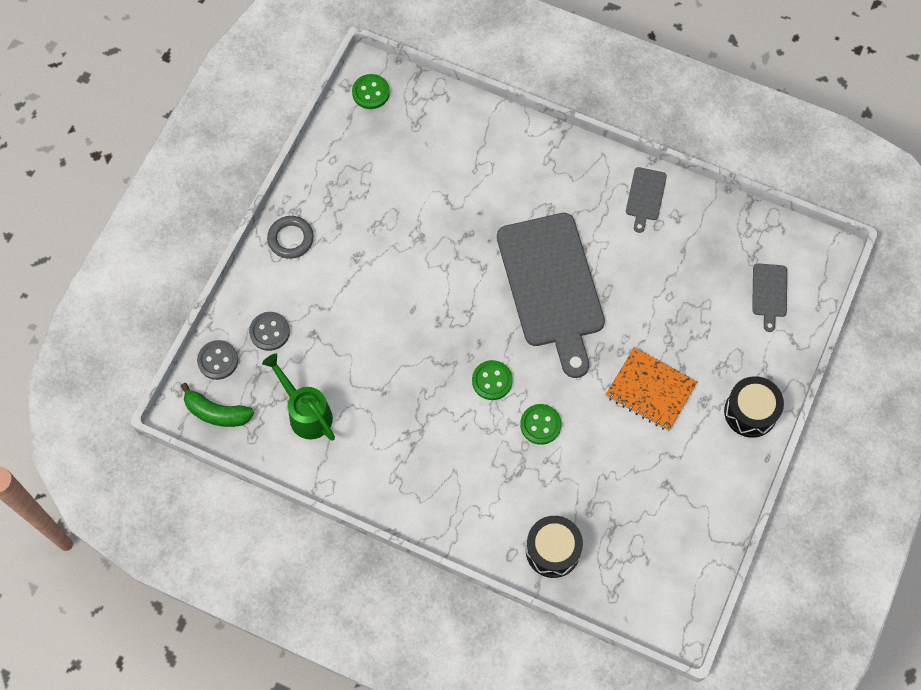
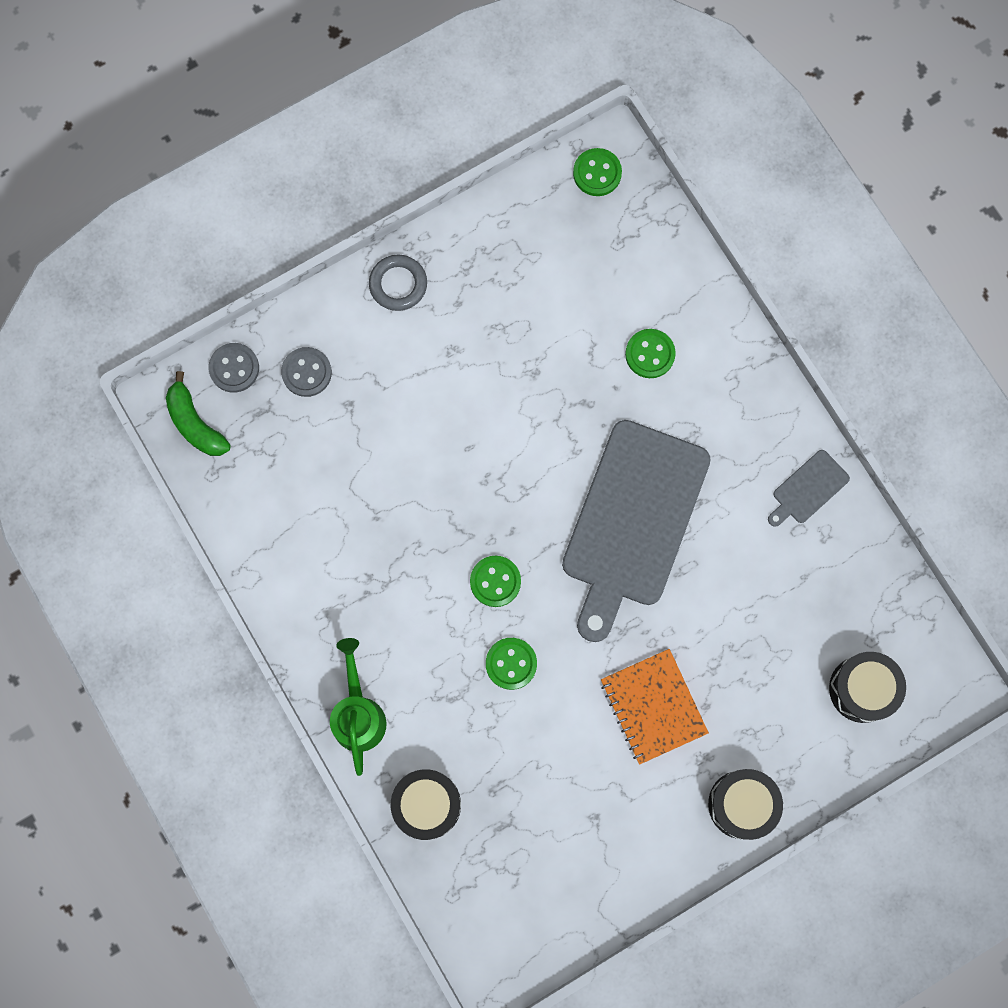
camera: 35 degrees right, 10 degrees up
green watering can [262,353,335,441] -> green watering can moved to [330,638,386,776]
grey cutting board [752,263,787,332] -> black drum [829,652,906,723]
none -> green button [625,329,676,378]

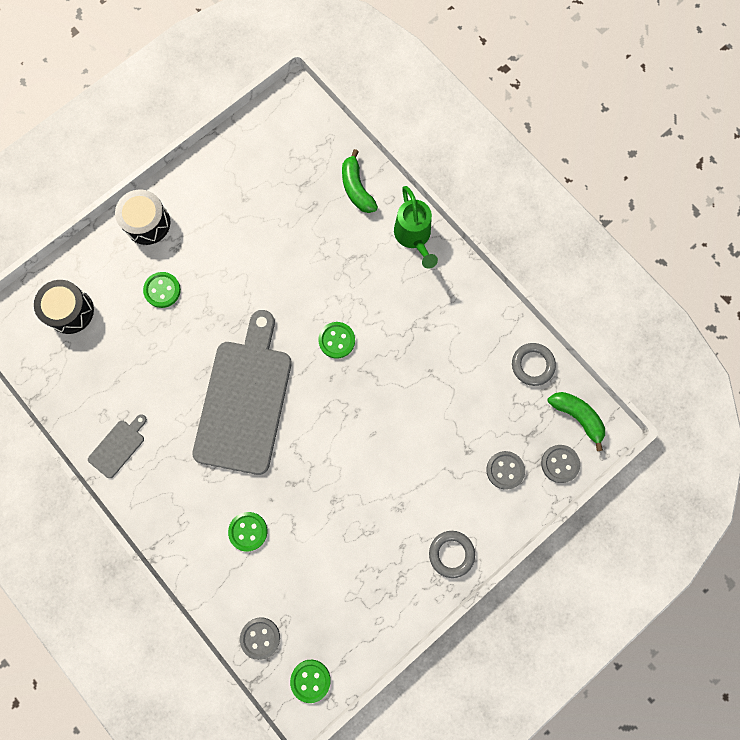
camera: 170 degrees right, 0 degrees up
black drum [391,769,461,840] -> green banana [342,149,378,213]
green button [486,638,537,690] -> green button moved to [143,272,181,308]
orange notebook [601,649,709,765] -> none
none -> grey button [240,617,280,660]
none -> grey ring [512,343,556,386]

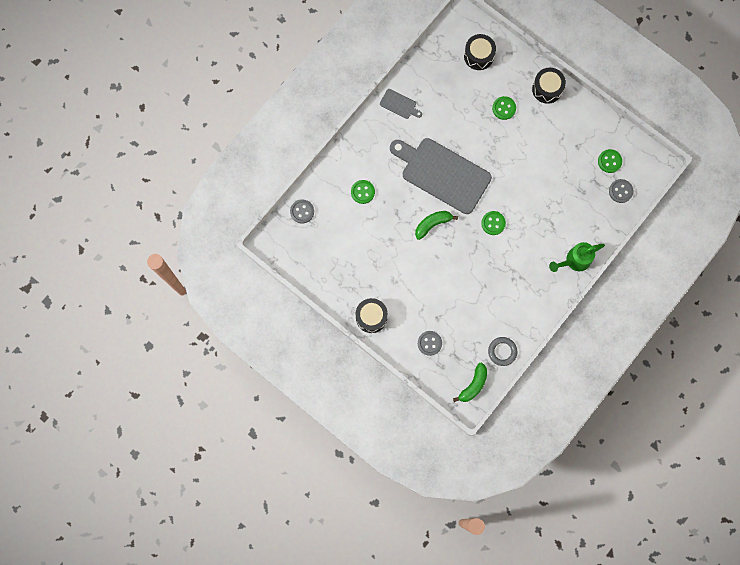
camera: 80 degrees right, 0 degrees up
grey cutting board [192,310,292,475] -> grey cutting board turned 150 degrees counterclockwise [390,138,492,214]
green button [290,660,331,703] -> green button moved to [598,149,622,173]
green banana [342,149,378,213] -> green banana moved to [415,211,458,240]
grey ring [429,531,475,578] -> black drum [356,298,388,333]
grey button [541,445,580,483] -> grey button moved to [609,179,633,203]

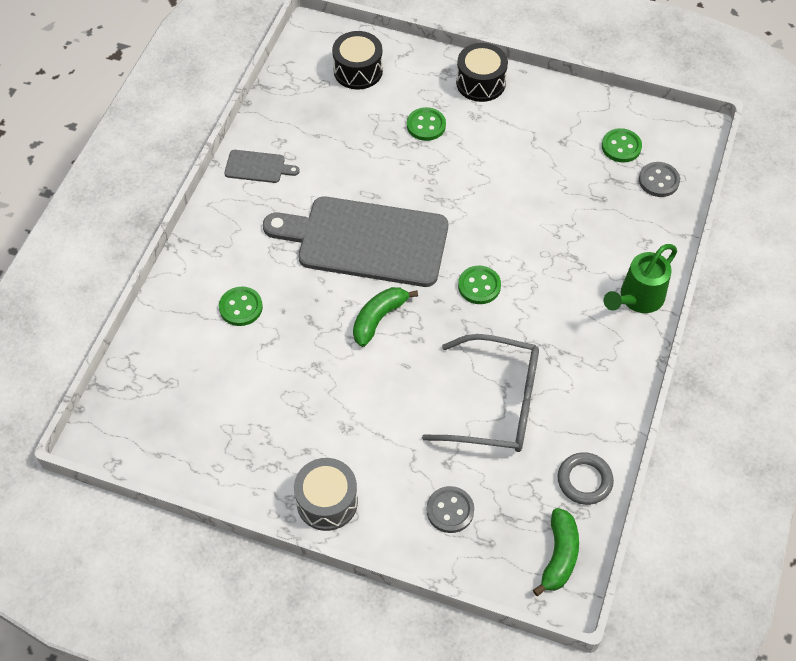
camera: 20 degrees left, 20 degrees down
grey button [290,199,314,224] -> none
black drum [356,298,388,333] -> grey drum [294,458,358,531]
none -> grey glasses [422,334,539,452]

